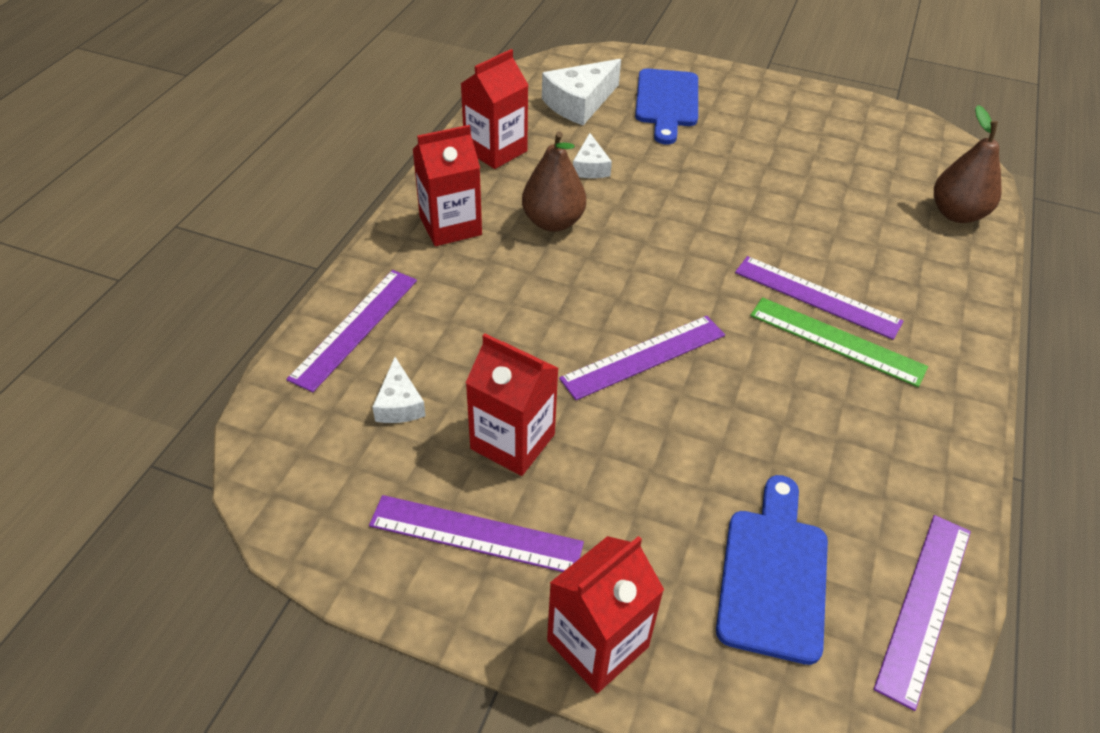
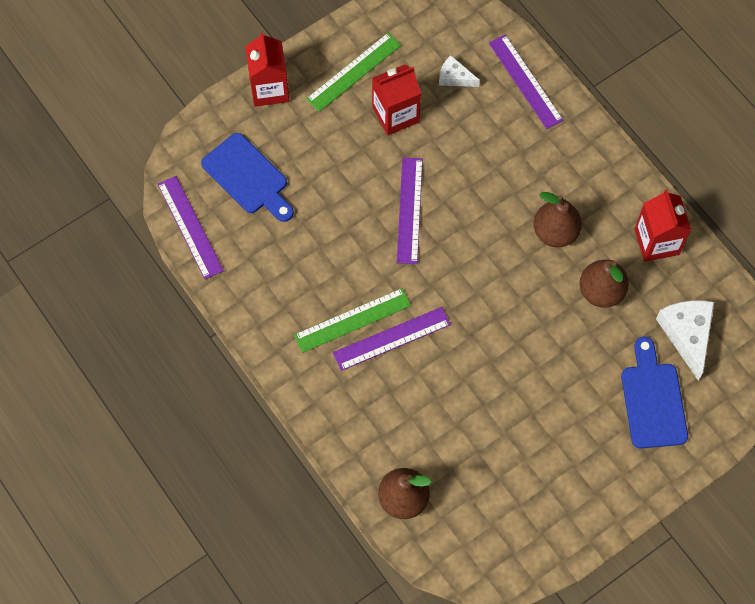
camera: 125 degrees right, 20 degrees up
purple ruler [369,495,584,572] -> green ruler [306,33,401,112]
red carton [413,125,482,246] -> none
white cheese [573,133,612,178] -> brown pear [580,260,629,308]
blue cutting board [635,69,698,144] -> blue cutting board turned 45 degrees clockwise [621,337,688,449]

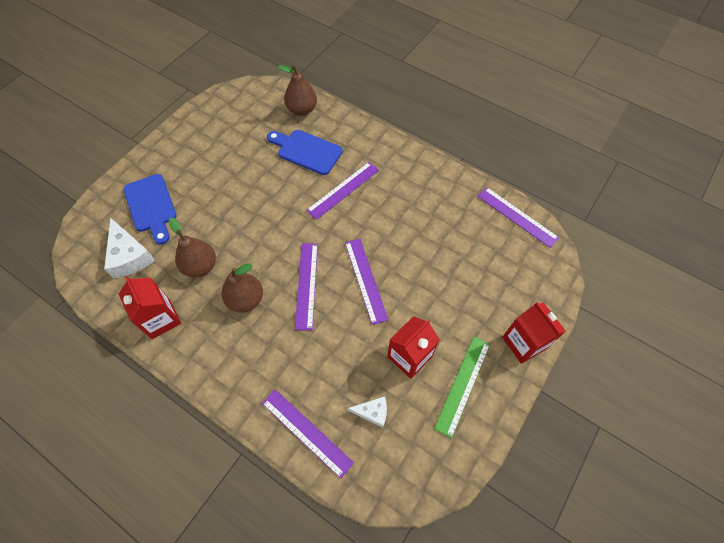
camera: 160 degrees right, 5 degrees down
blue cutting board [201,133,294,222] -> blue cutting board moved to [267,130,342,175]
green ruler [294,288,411,353] -> none
none -> purple ruler [295,244,318,330]

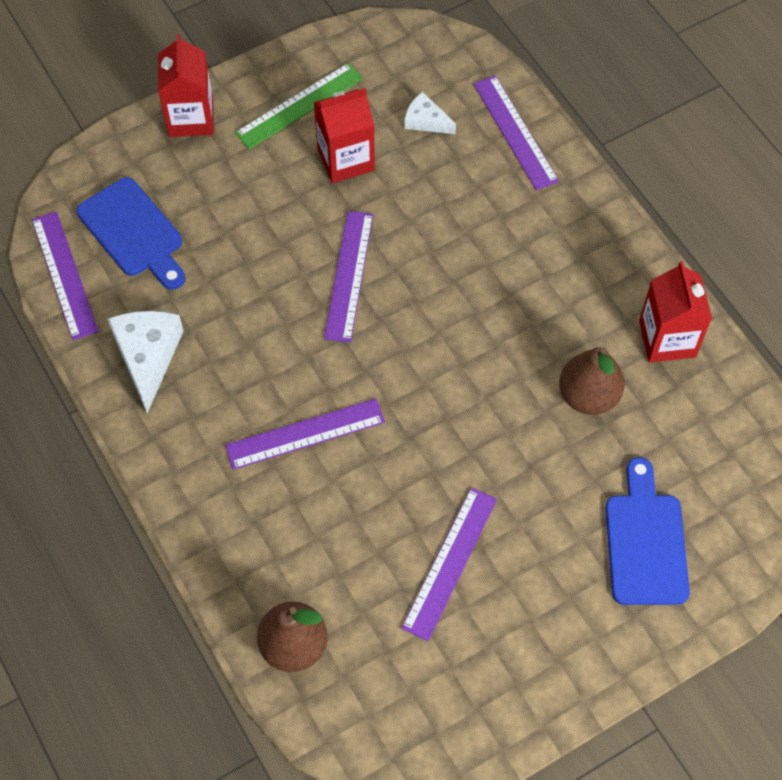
camera: 155 degrees left, 0 degrees up
white cheese [104,218,155,278] -> white cheese moved to [108,311,184,413]
brown pear [222,264,263,313] -> none
blue cutting board [267,130,342,175] -> blue cutting board moved to [76,177,185,290]
purple ruler [295,244,318,330] -> purple ruler moved to [401,487,497,641]

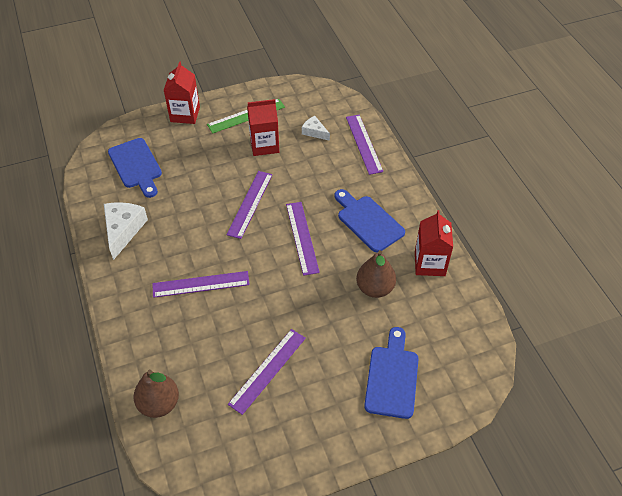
camera: 10 degrees right, 10 degrees down
purple ruler [32,212,99,340] -> purple ruler moved to [286,202,320,276]
none -> blue cutting board [335,189,405,252]

